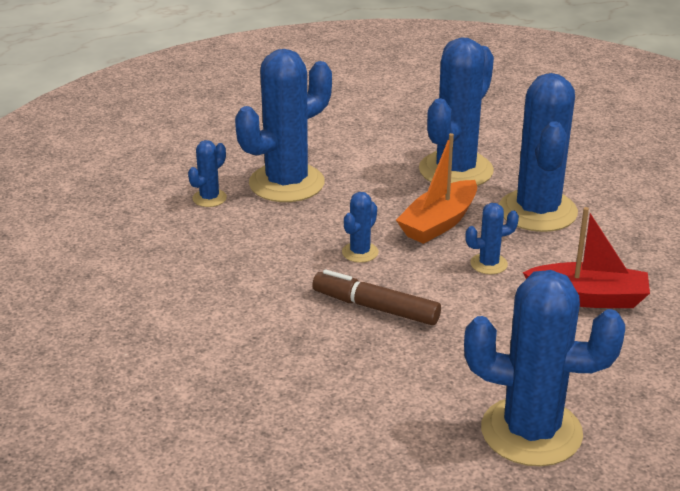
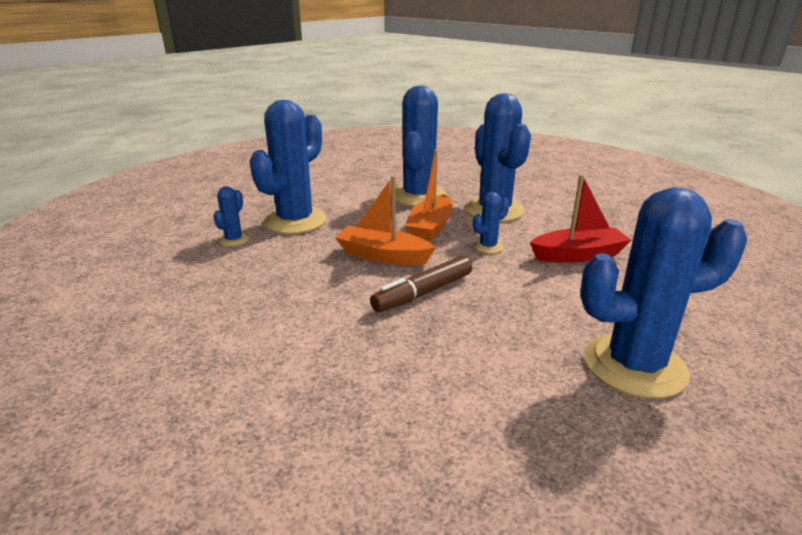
camera: 20 degrees left, 5 degrees down
brown marker [312,269,441,325] -> brown marker turned 45 degrees counterclockwise [370,256,472,312]
blue cactus [342,192,379,263] -> orange boat [335,176,436,265]

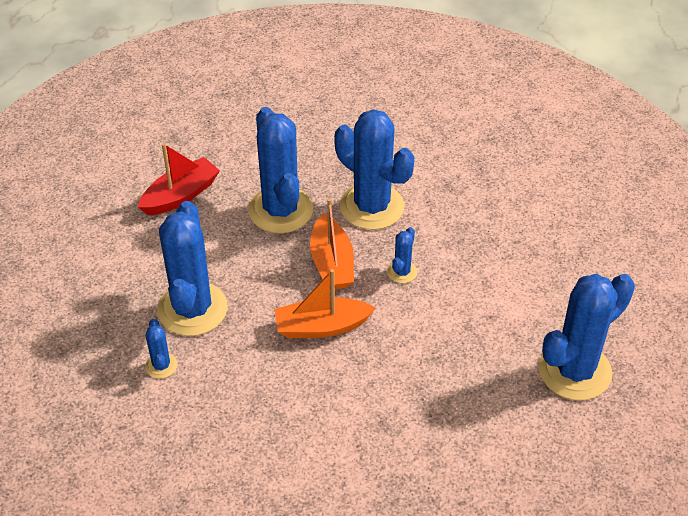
camera: 30 degrees left, 20 degrees up
brown marker [370,256,472,312] -> none
red boat [530,174,631,263] -> red boat moved to [138,143,220,215]

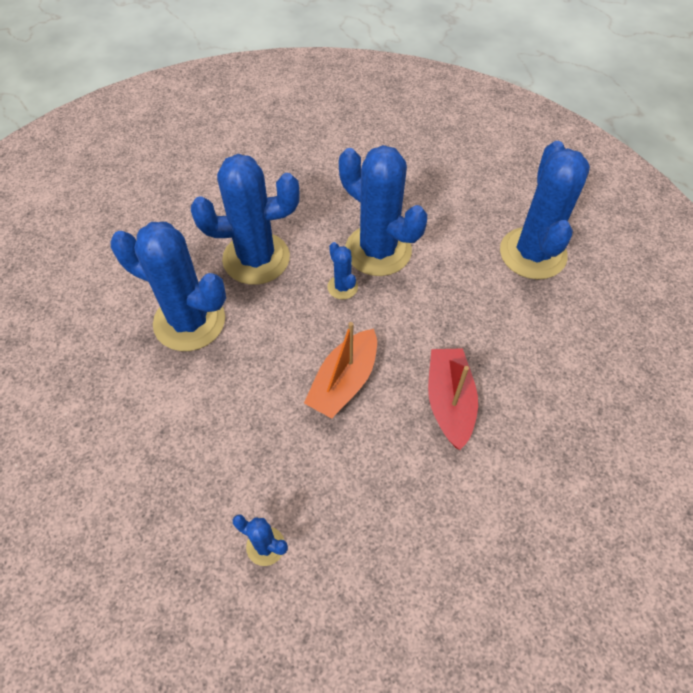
camera: 50 degrees left, 10 degrees up
red boat [138,143,220,215] -> red boat moved to [428,348,478,450]
blue cactus [158,201,228,336] -> blue cactus moved to [339,145,427,276]
orange boat [310,198,354,290] -> none

